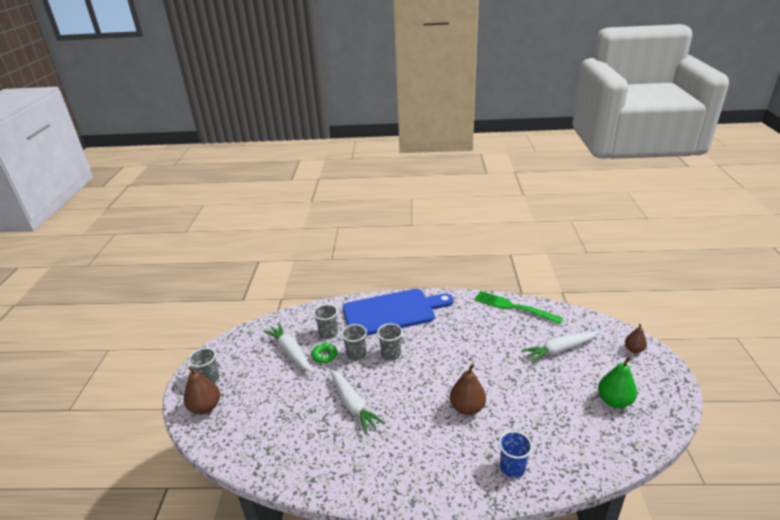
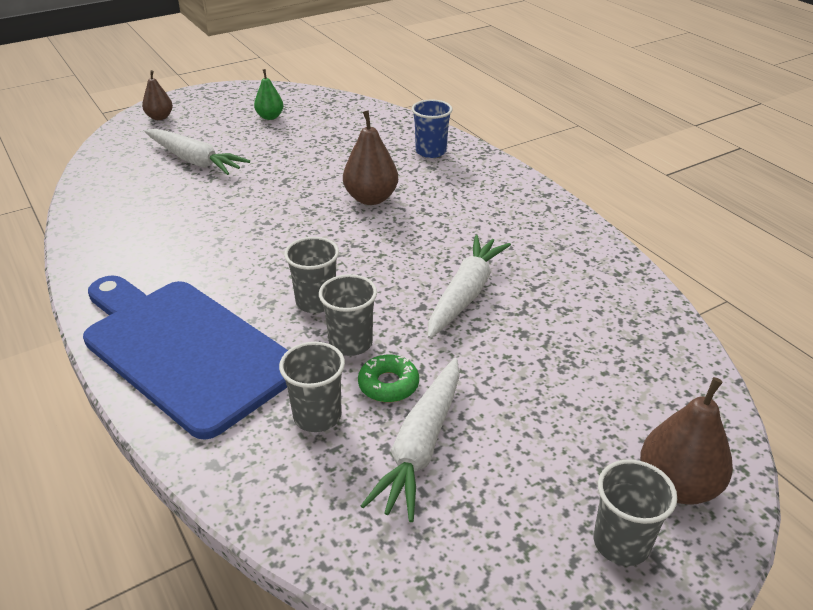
camera: 125 degrees left, 5 degrees up
green fork [474,291,563,324] -> none
green pear [598,356,637,408] -> green pear [254,69,284,120], size x0.62

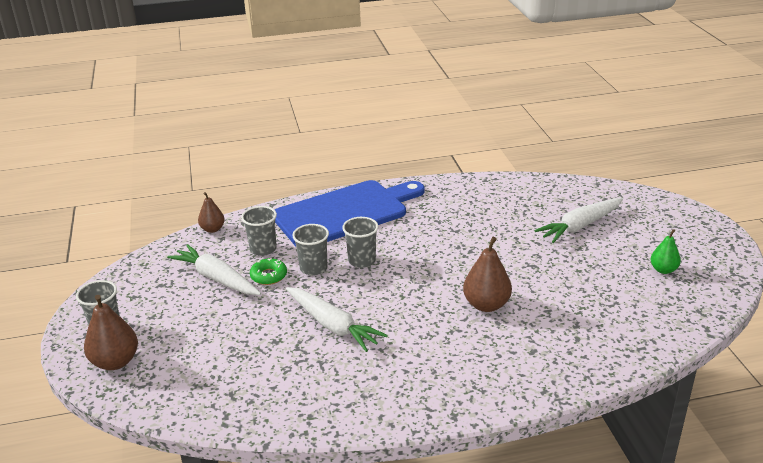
camera: 110 degrees right, 5 degrees down
brown pear [142,70,173,120] -> brown pear moved to [198,192,225,233]
blue cup [412,99,452,158] -> none

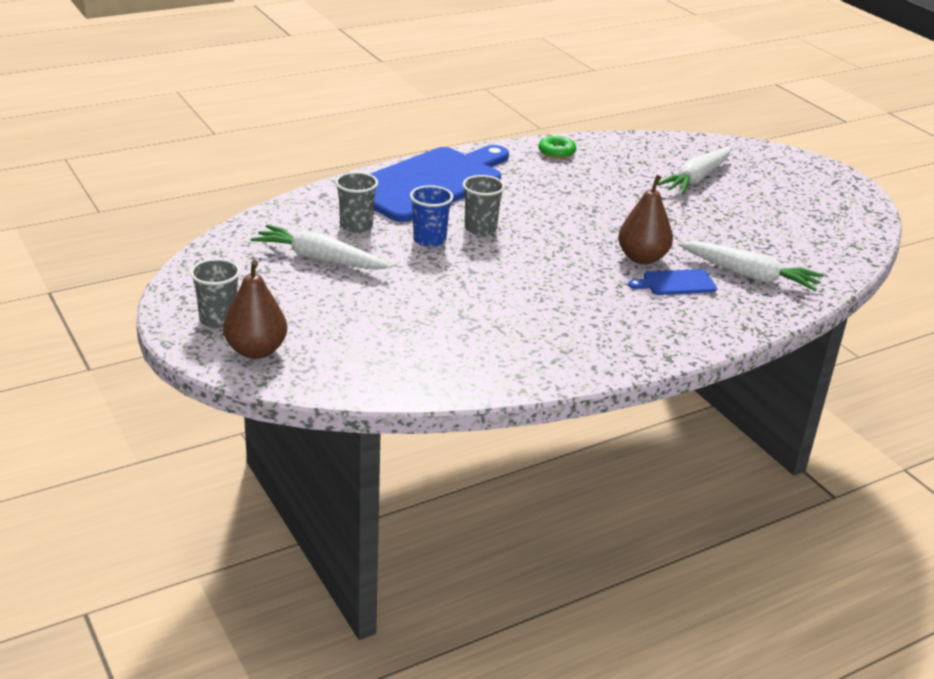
camera: 20 degrees left, 0 degrees up
brown pear [198,192,225,233] -> none
green donut [250,258,287,285] -> green donut moved to [538,135,576,159]
white carrot [286,287,388,352] -> white carrot moved to [678,241,824,291]
grey cup [292,224,329,275] -> blue cup [410,185,453,247]
green pear [651,229,681,274] -> none
none -> blue cutting board [628,269,717,295]

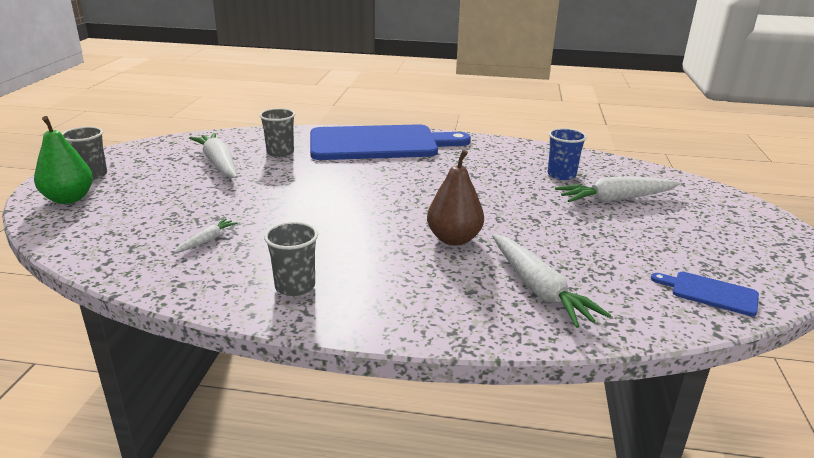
camera: 40 degrees right, 5 degrees down
brown pear [223,260,287,359] -> green pear [34,116,93,204]
blue cup [410,185,453,247] -> blue cup moved to [548,128,587,180]
grey cup [463,175,505,235] -> grey cup moved to [264,222,318,296]
green donut [538,135,576,159] -> none
blue cutting board [628,269,717,295] -> blue cutting board moved to [651,272,759,316]
none -> white carrot [174,218,238,253]

